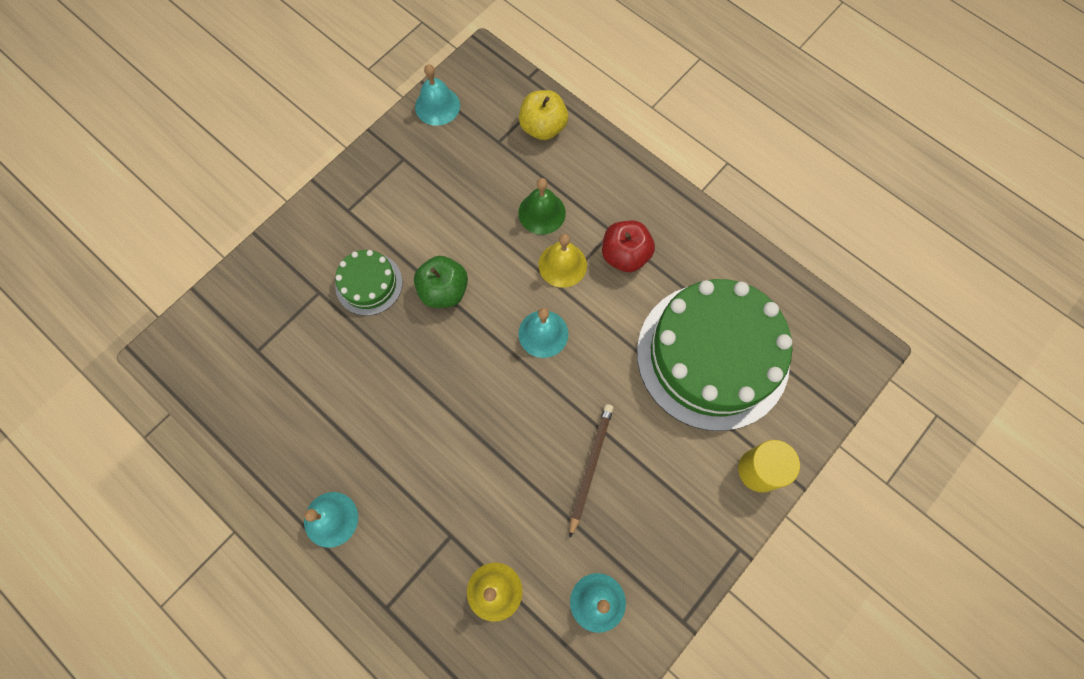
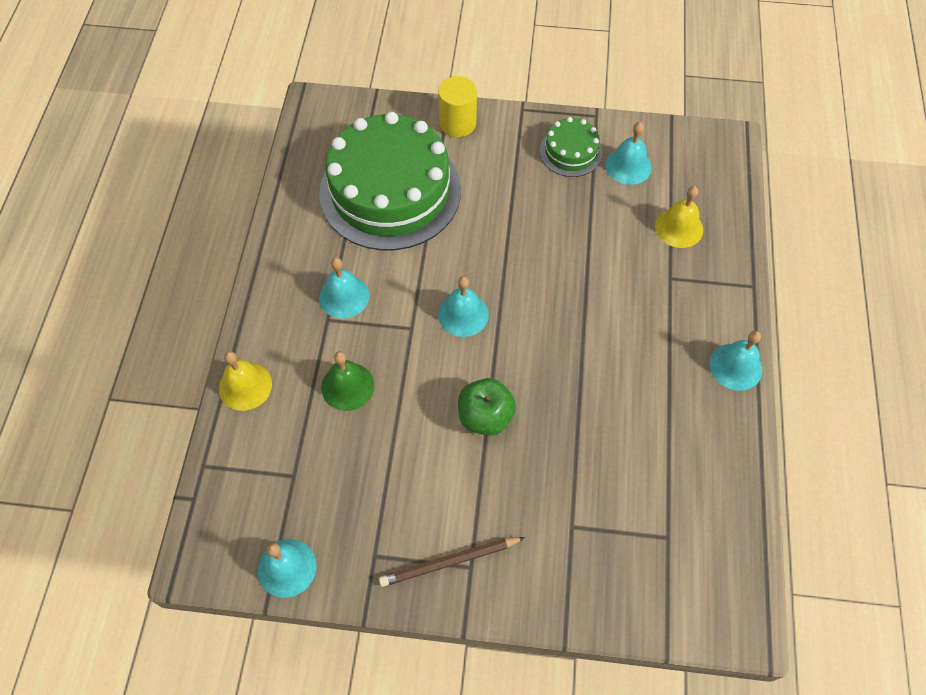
camera: 125 degrees left, 10 degrees down
green cake [335,250,402,316] -> green cake moved to [540,117,602,177]
yellow apple [519,90,568,140] -> none
yellow bell [539,234,587,288] -> yellow bell moved to [219,351,272,411]
brown pencil [570,404,614,538] -> brown pencil moved to [379,537,525,587]
red apple [602,221,655,272] -> turquoise bell [319,257,369,318]

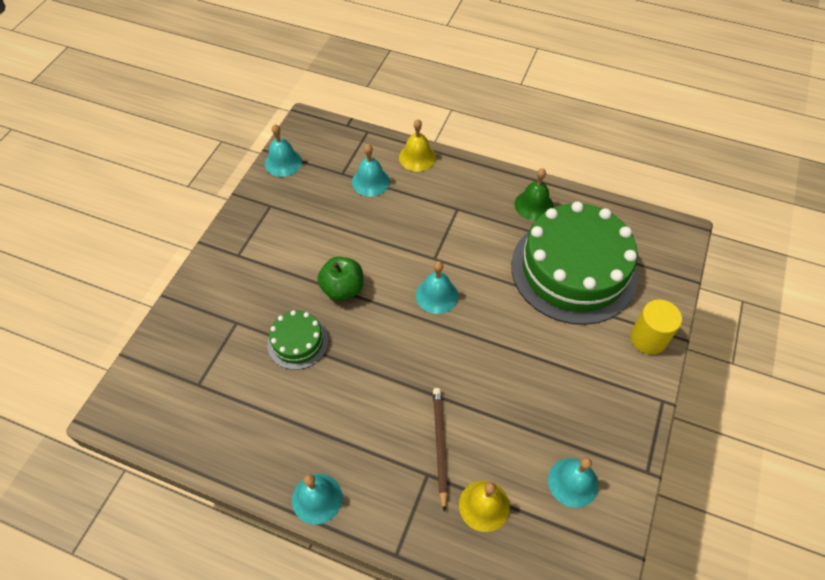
camera: 105 degrees right, 5 degrees down
turquoise bell [319,257,369,318] -> turquoise bell moved to [352,144,390,197]
green bell [321,351,374,411] -> green bell moved to [515,168,554,221]
brown pencil [379,537,525,587] -> brown pencil moved to [433,388,448,512]
green cake [540,117,602,177] -> green cake moved to [267,310,328,370]

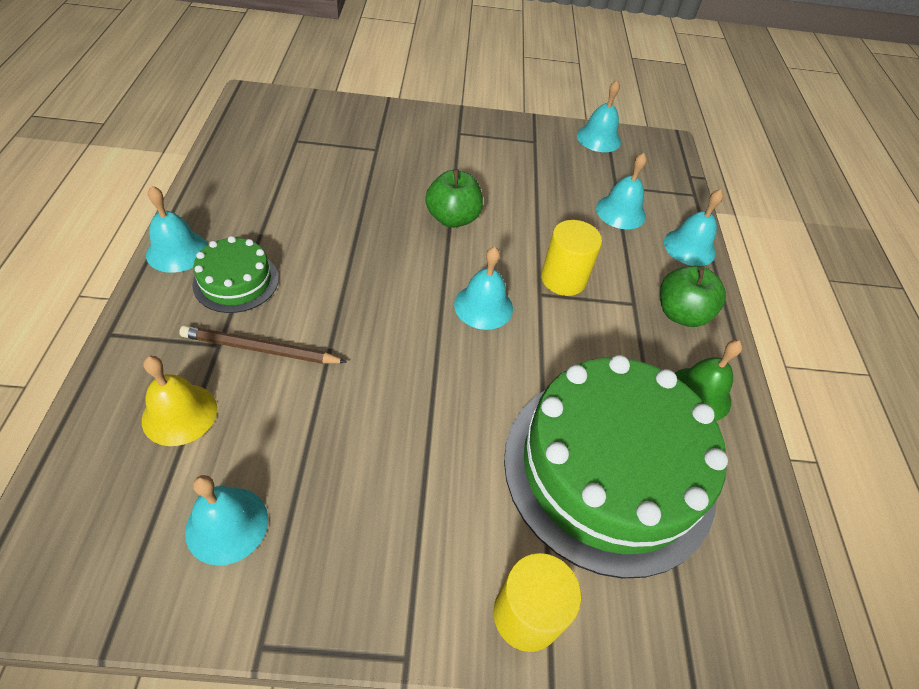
camera: 65 degrees right, 5 degrees down
green cake [267,310,328,370] -> green cake moved to [192,236,279,313]
yellow bell [399,119,436,172] -> turquoise bell [664,189,723,266]
brown pencil [433,388,448,512] -> brown pencil turned 150 degrees counterclockwise [179,326,346,364]
none -> yellow cylinder [541,220,602,296]
none -> green apple [660,266,726,327]

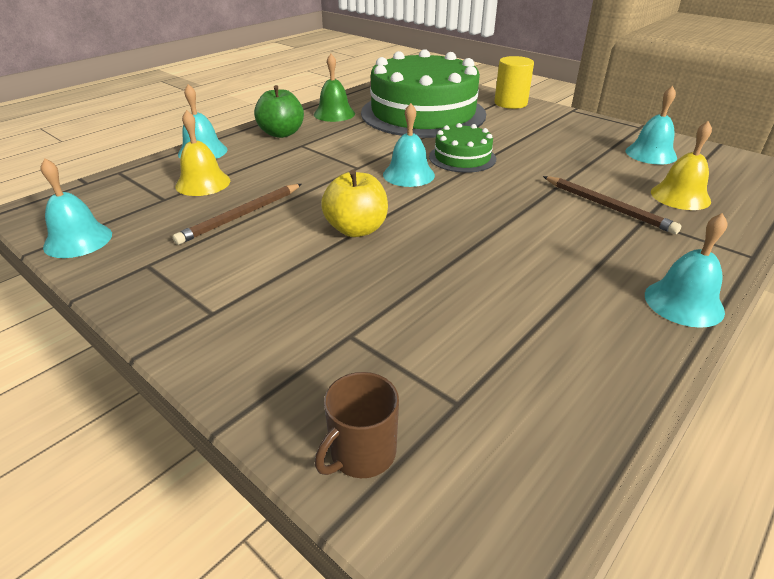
camera: 135 degrees left, 15 degrees down
green cake [192,236,279,313] -> green cake moved to [429,123,496,173]
green apple [425,169,483,228] -> yellow apple [321,170,388,237]
yellow cylinder [541,220,602,296] -> none
turquoise bell [596,153,647,229] -> yellow bell [175,110,230,196]
none -> brown pencil [172,184,302,245]
none -> brown mug [315,372,399,478]

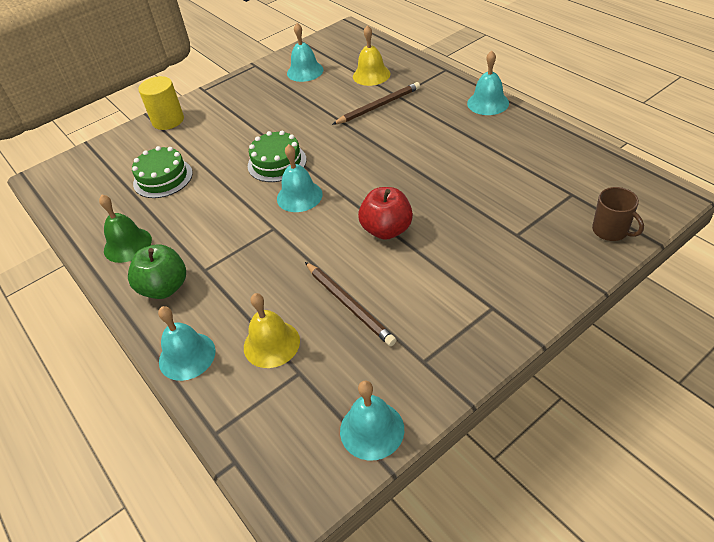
camera: 75 degrees left, 10 degrees up
yellow apple [321,170,388,237] -> red apple [358,187,413,240]
green cake [361,49,486,138] -> green cake [132,146,193,198], size x0.45

